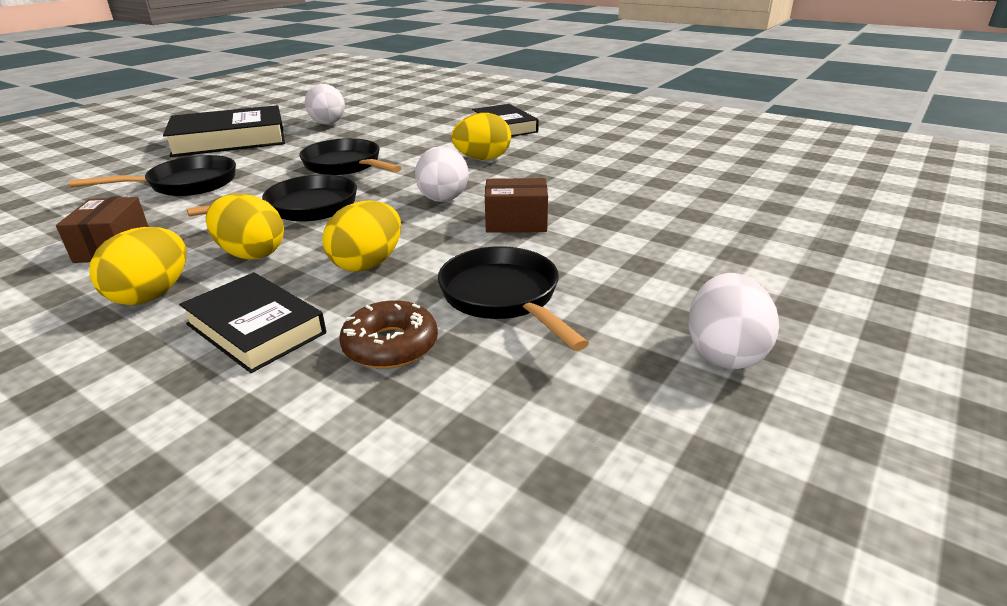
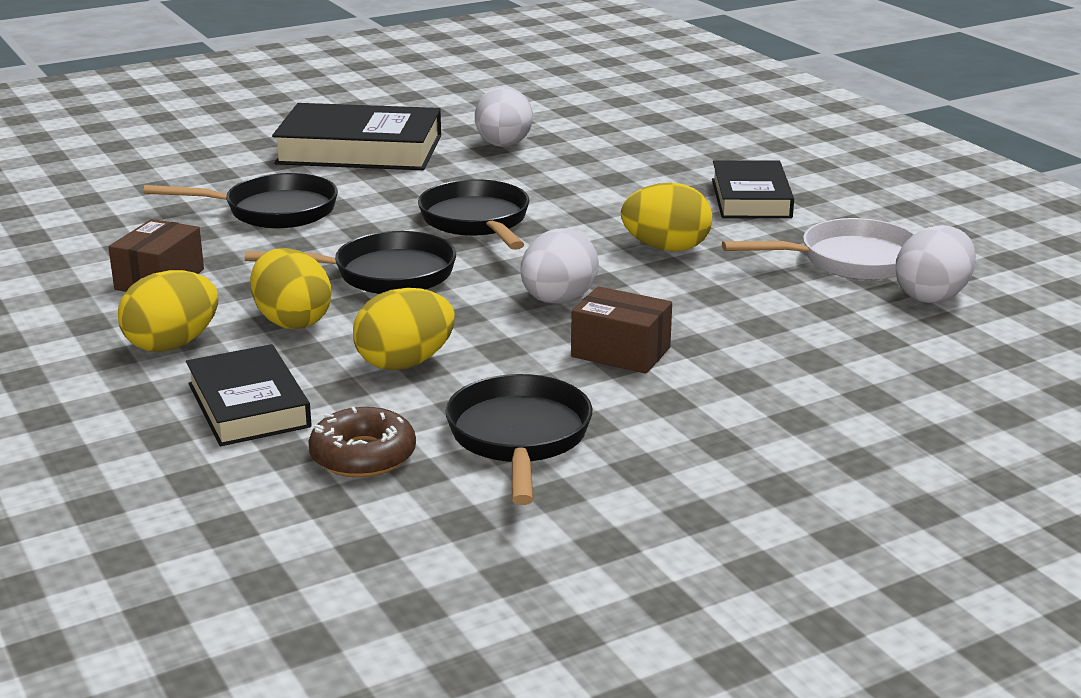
camera: 25 degrees right, 5 degrees down
white egg [688,273,779,369] -> white egg moved to [895,225,976,303]
none -> white pan [722,218,915,280]

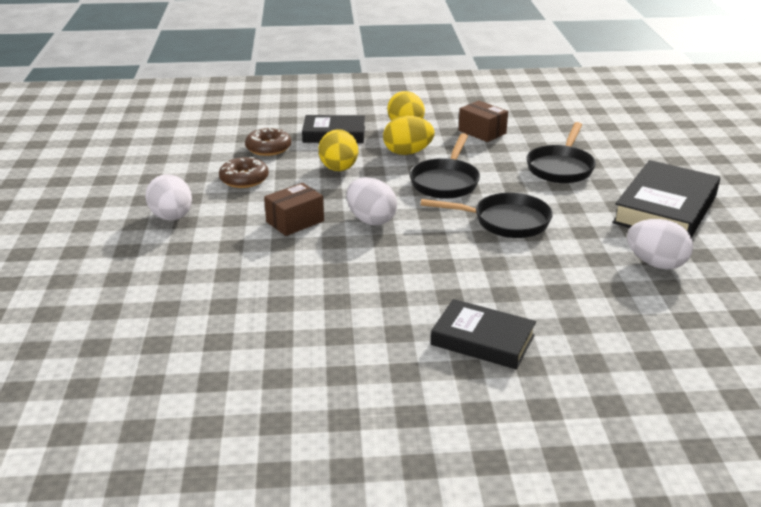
camera: 115 degrees right, 5 degrees up
black pan [445,374,593,505] -> brown donut [219,157,269,188]
yellow egg [621,183,712,252] -> none
white pan [722,218,915,280] -> none
white egg [895,225,976,303] -> white egg moved to [146,174,192,220]

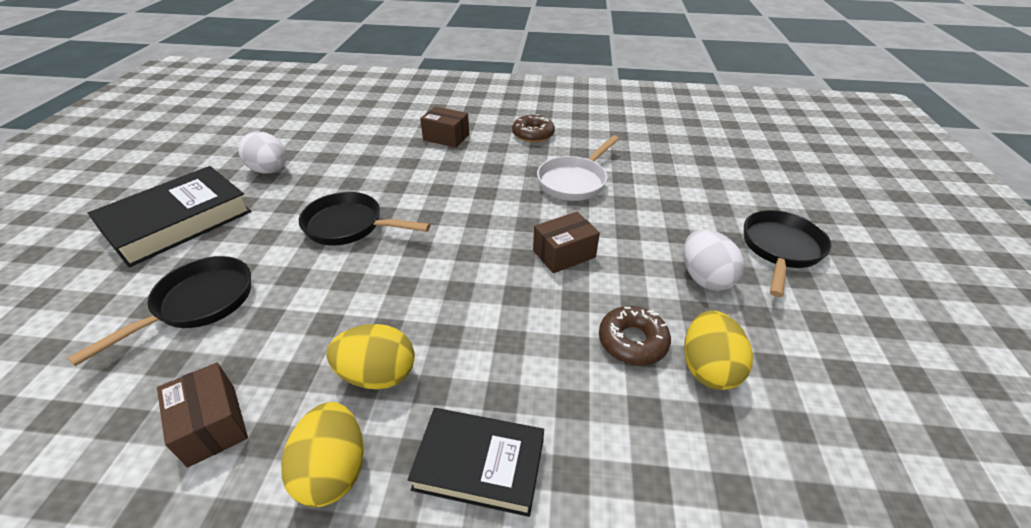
camera: 170 degrees left, 10 degrees up
brown donut [245,127,291,156] -> brown donut moved to [512,114,555,142]
yellow egg [319,129,358,171] -> yellow egg moved to [684,311,753,390]
white egg [347,177,397,225] -> none
black pan [409,133,480,199] -> black pan moved to [744,210,832,297]
black book [431,299,536,369] -> brown box [420,106,469,148]
none -> white pan [537,135,619,201]

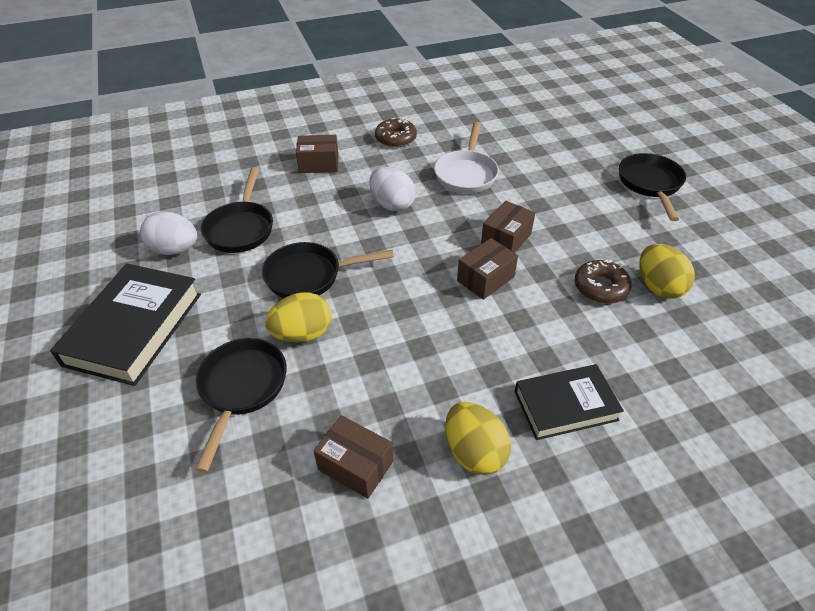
camera: 25 degrees left, 5 degrees up
yellow egg [326,324,415,389] -> yellow egg moved to [265,292,332,343]
white egg [683,229,745,291] -> white egg moved to [369,167,416,211]
none -> black pan [201,167,273,253]
none -> brown box [457,238,518,300]

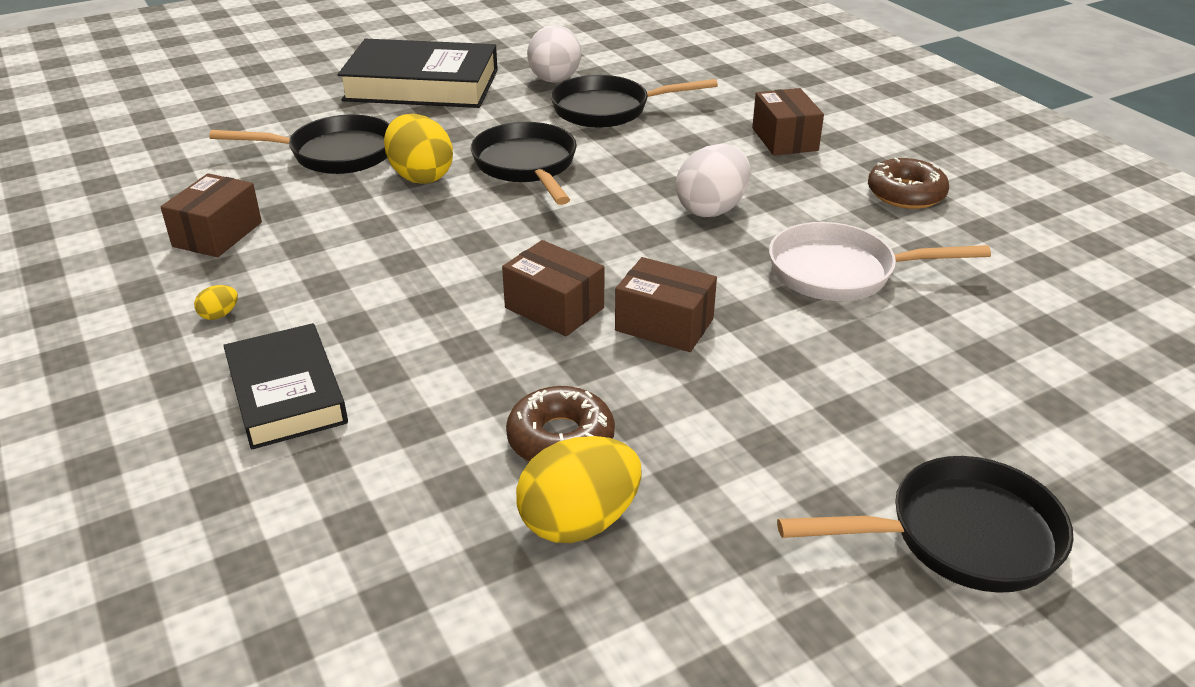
camera: 80 degrees right, 10 degrees down
yellow egg [445,402,511,475] -> yellow egg [194,285,238,320], size x0.42

